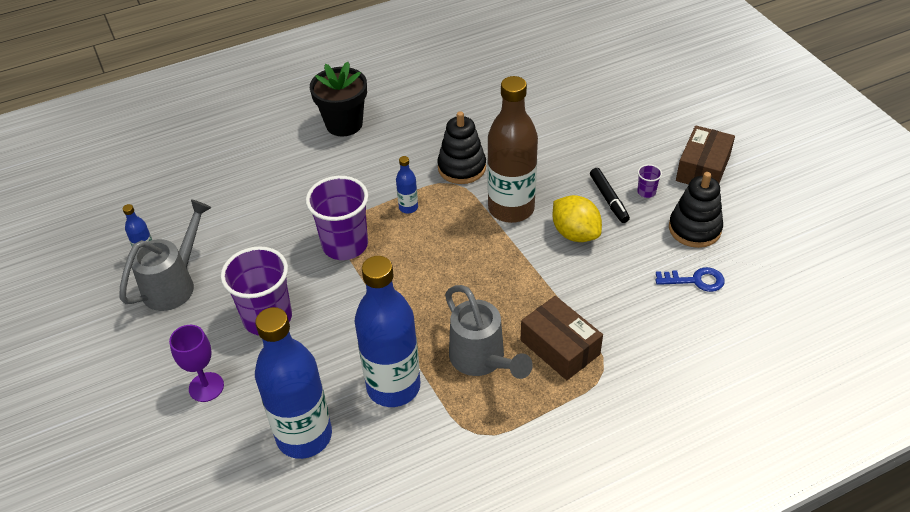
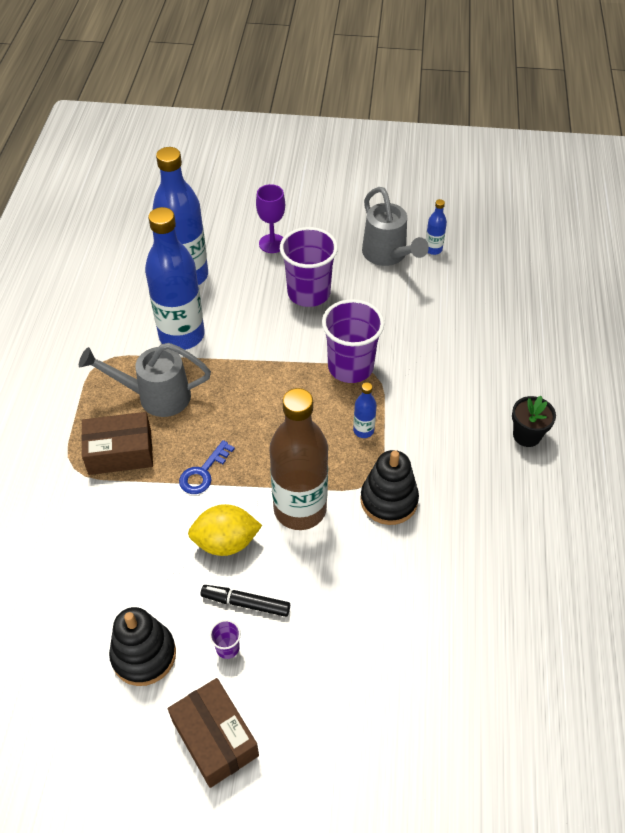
camera: 120 degrees right, 5 degrees up
black flower pot [310,62,367,136] -> black flower pot [512,396,556,447], size x0.63
blue key [656,267,725,292] -> blue key moved to [179,440,235,494]

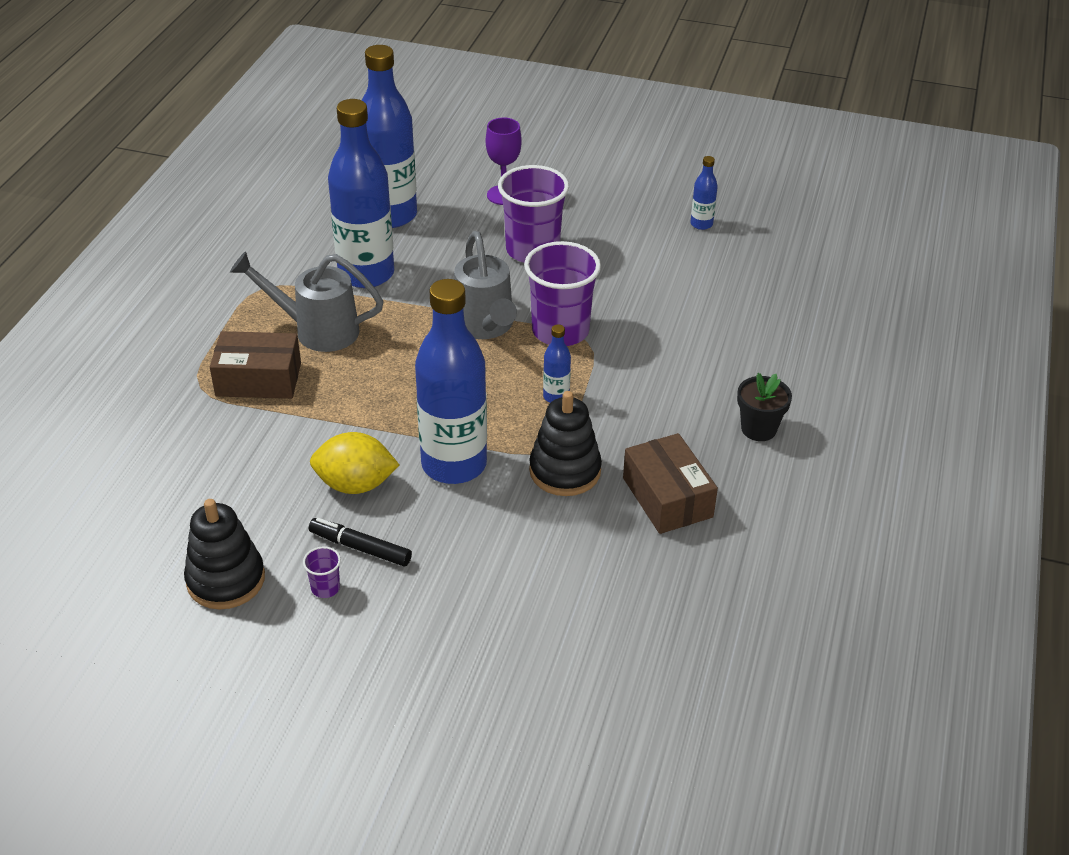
camera: 10 degrees right, 10 degrees down
brown box [168,678,259,788] -> brown box moved to [623,433,718,534]
blue key [179,440,235,494] -> none
brown bottle [270,388,328,530] -> blue bottle [415,279,487,484]
grey watering can [362,187,429,266] -> grey watering can moved to [454,231,517,339]

